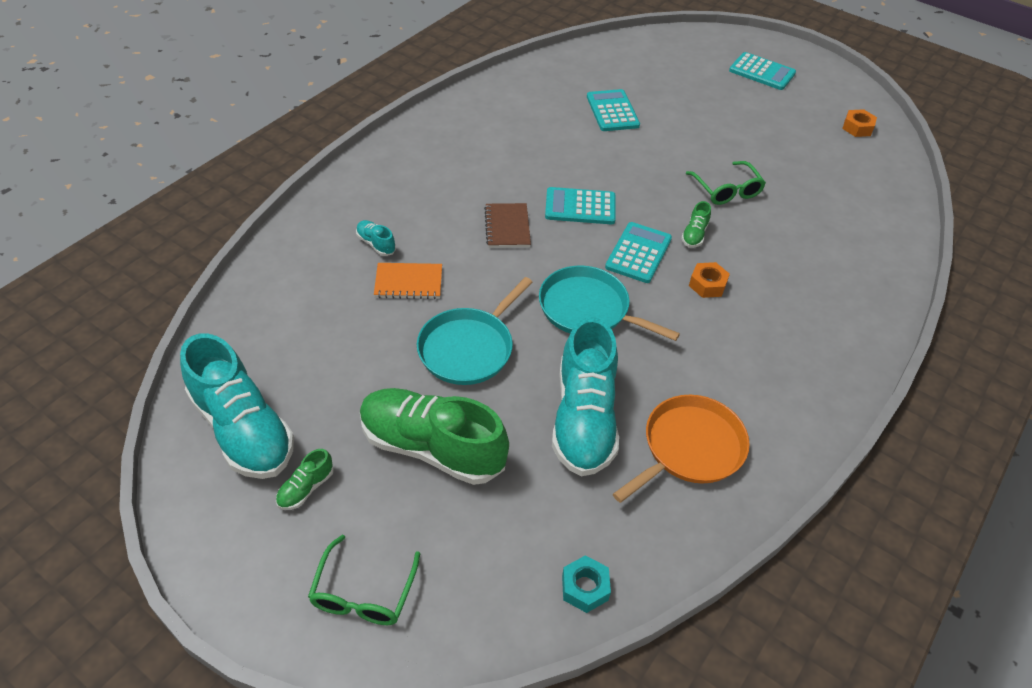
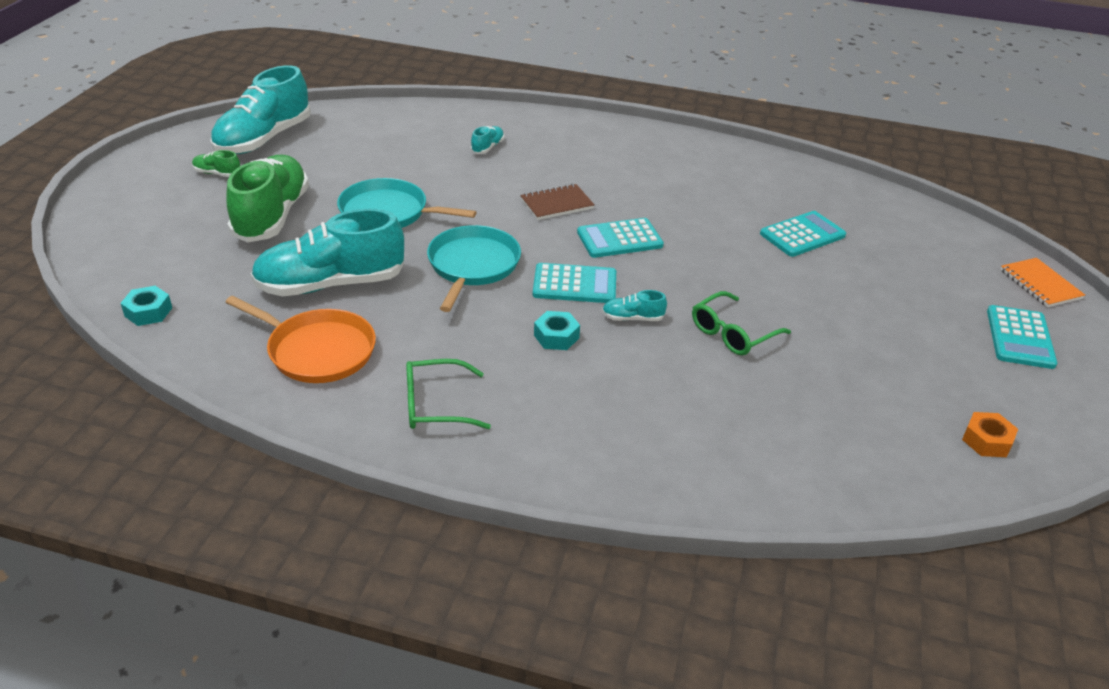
camera: 70 degrees right, 10 degrees down
green glasses [308,535,420,625] -> green glasses moved to [406,359,491,429]
orange notebook [374,263,442,299] -> orange notebook moved to [1000,258,1085,307]
turquoise calculator [545,187,616,224] -> turquoise calculator turned 90 degrees counterclockwise [577,218,664,258]
green shoe [681,201,711,248] -> turquoise shoe [602,290,667,321]
orange nut [689,262,730,298] -> turquoise nut [534,311,580,350]

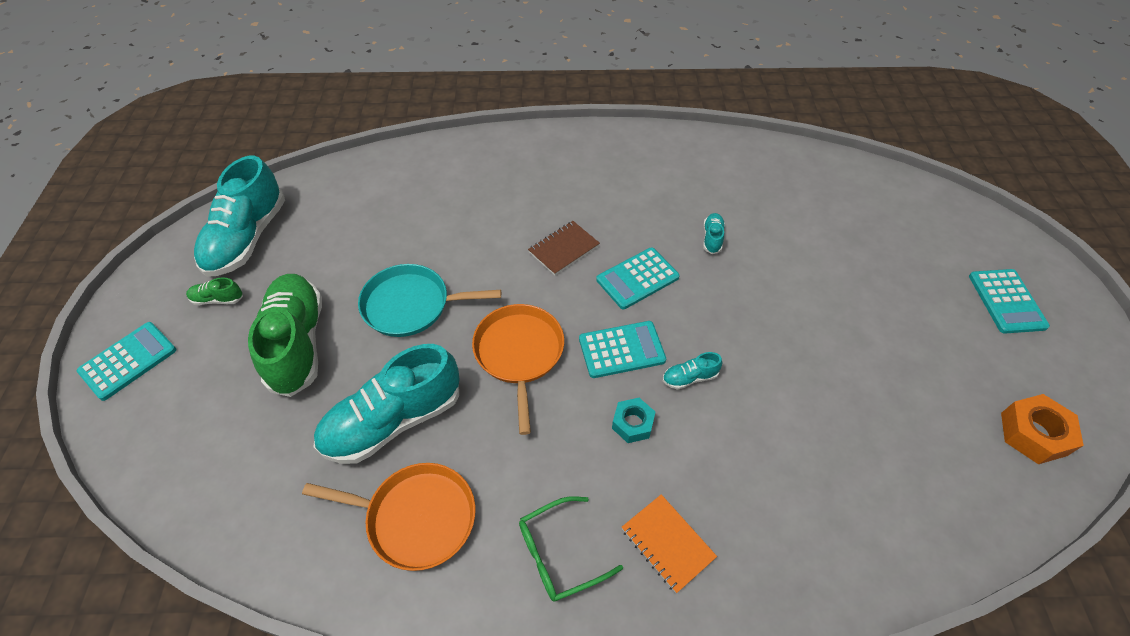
camera: 15 degrees left, 15 degrees up
turquoise nut [121,286,172,326] -> none
turquoise pan [427,225,521,312] -> orange pan [472,304,564,435]
turquoise shoe [471,126,504,154] -> turquoise shoe moved to [703,213,725,254]
green glasses [692,291,791,355] -> none
turquoise calculator [760,211,846,257] -> turquoise calculator moved to [77,322,176,401]
orange nut [962,412,1018,457] -> orange nut [1001,394,1084,464], size x1.50
orange notebook [1000,258,1085,307] -> orange notebook moved to [622,494,717,593]

